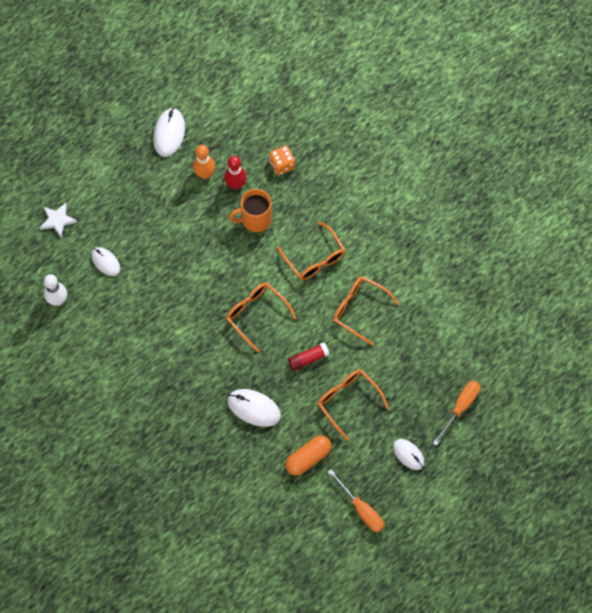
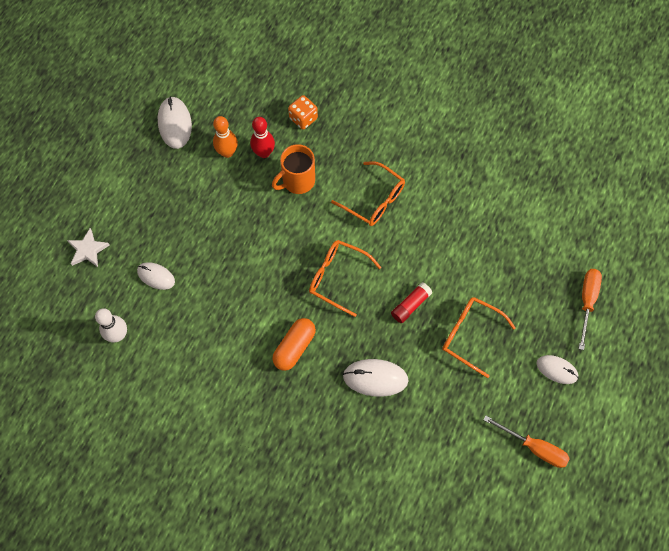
camera: 20 degrees left, 0 degrees up
orange capsule [285,435,331,476] -> orange capsule moved to [272,318,316,371]
orange glasses [333,276,399,345] -> none

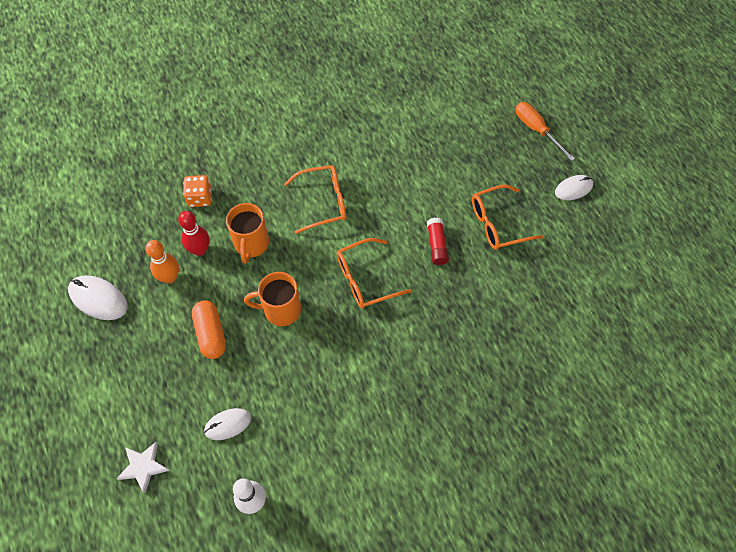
camera: 50 degrees left, 5 degrees down
orange capsule [272,318,316,371] -> orange capsule moved to [192,300,226,359]
white mouse [343,359,408,397] -> none
orange screwdriver [483,416,570,468] -> none
none -> orange mug [244,272,301,326]

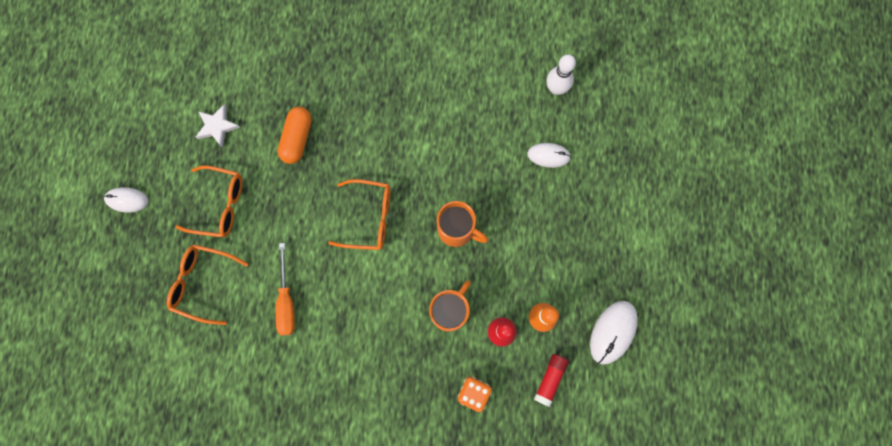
camera: 150 degrees left, 15 degrees up
white mouse [68,275,128,320] -> white mouse turned 60 degrees clockwise [590,301,638,365]
white star [116,442,169,493] -> white star moved to [196,104,240,148]
orange capsule [192,300,226,359] -> orange capsule moved to [278,107,312,164]
orange glasses [284,165,346,234] -> orange glasses moved to [167,244,248,325]
red glue stick [427,217,449,265] -> red glue stick moved to [534,354,569,407]
orange screwdriver [516,102,575,161] -> orange screwdriver moved to [276,243,295,336]

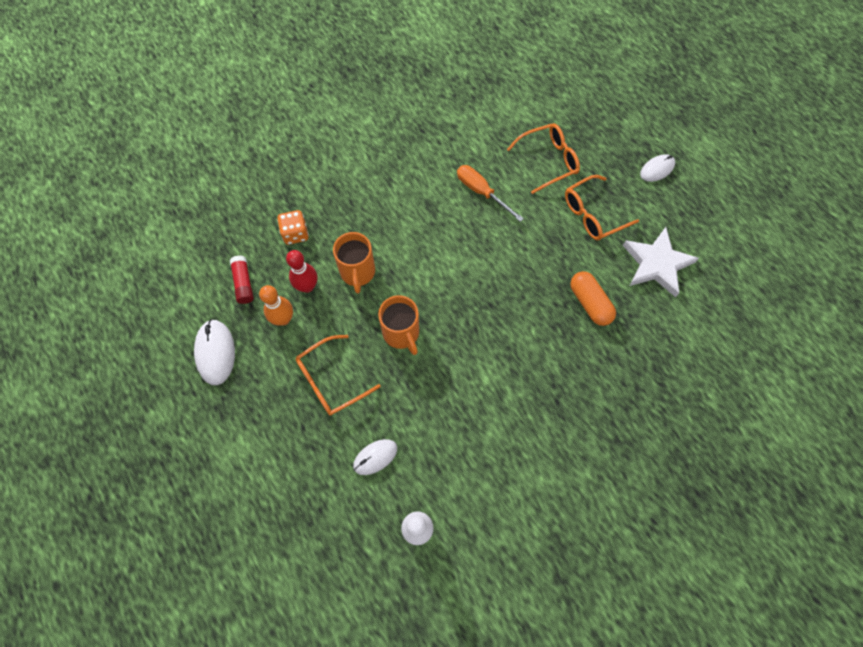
camera: 140 degrees right, 10 degrees down
white star [196,104,240,148] -> white star [623,227,699,297], size x1.66
orange glasses [328,179,391,250] -> orange glasses moved to [295,335,381,416]
orange mug [437,201,488,247] -> orange mug turned 105 degrees counterclockwise [378,295,419,355]

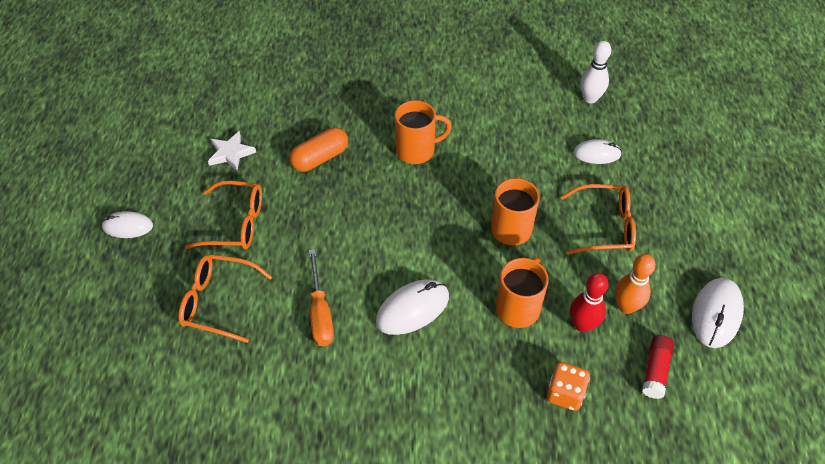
camera: 145 degrees left, 15 degrees down
orange capsule [570,271,616,326] -> orange capsule turned 45 degrees clockwise [289,127,348,172]
white star [623,227,699,297] -> white star [208,131,256,171], size x0.60
none -> white mouse [376,279,449,335]
none -> orange mug [395,100,452,164]

